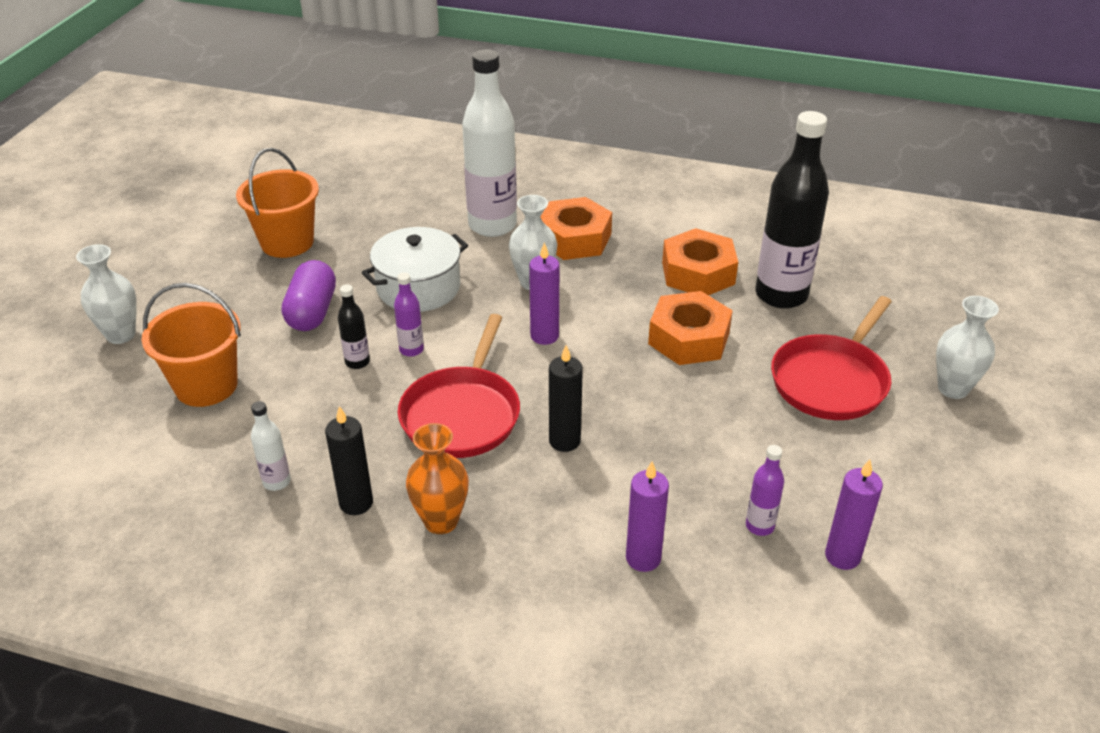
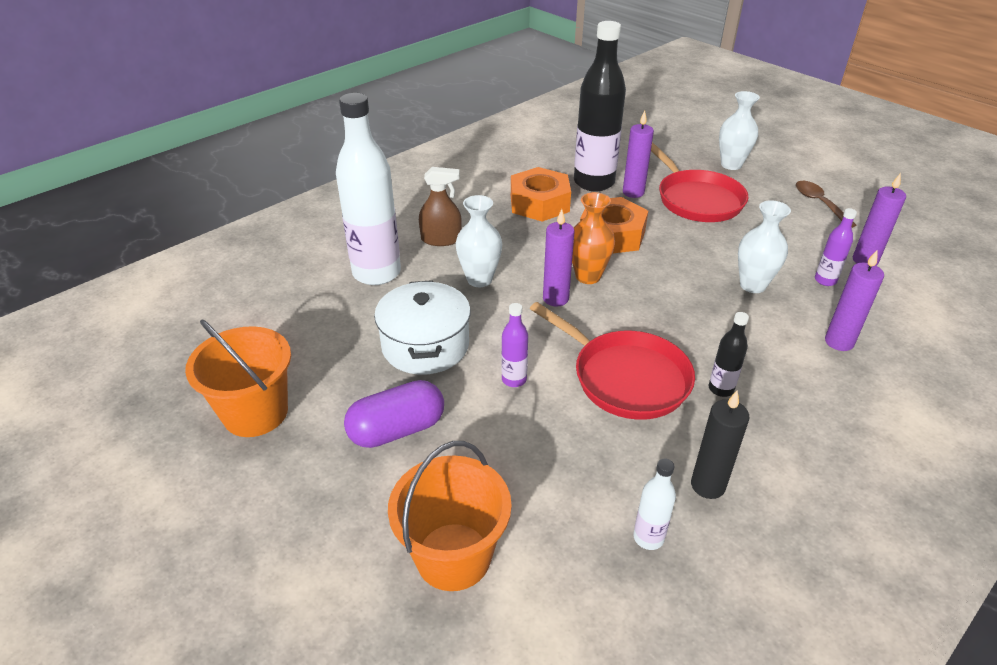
camera: 60 degrees left, 0 degrees up
white vase [76,244,137,344] -> white vase moved to [738,200,791,293]
purple capsule [282,260,336,331] -> purple capsule turned 60 degrees counterclockwise [344,380,444,448]
black bottle [338,284,370,369] -> black bottle moved to [709,312,749,397]
orange vase [406,423,469,534] -> orange vase moved to [572,192,615,284]
orange nut [541,197,612,260] -> brown spray bottle [419,167,462,246]
black candle [549,345,583,452] -> none
none -> purple candle [623,111,654,198]
none -> brown spoon [796,181,857,228]

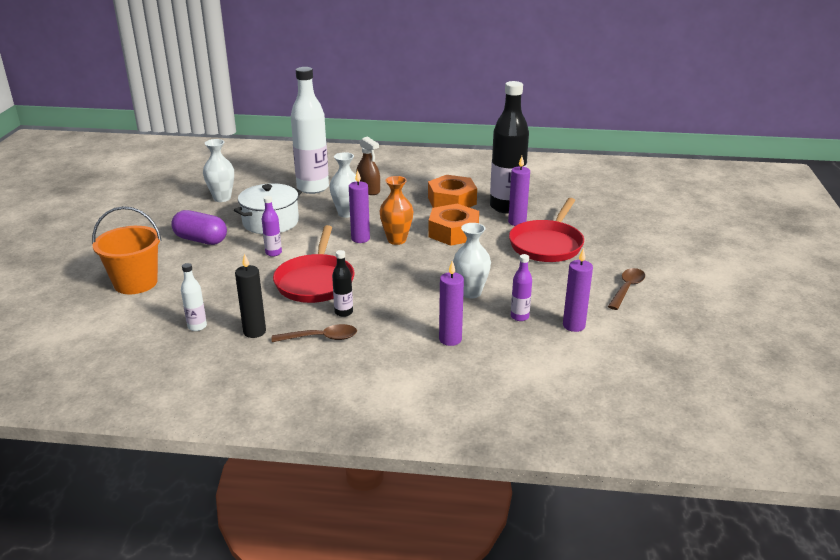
camera: 50 degrees right, 10 degrees down
orange bucket [185,319,291,437] -> none
white vase [719,91,760,170] -> white vase moved to [203,139,234,202]
none -> brown spoon [272,324,357,342]

